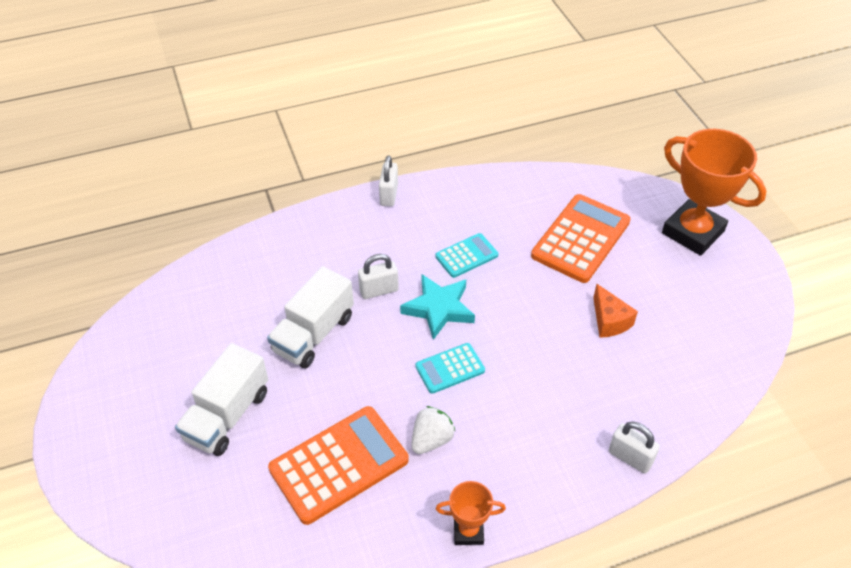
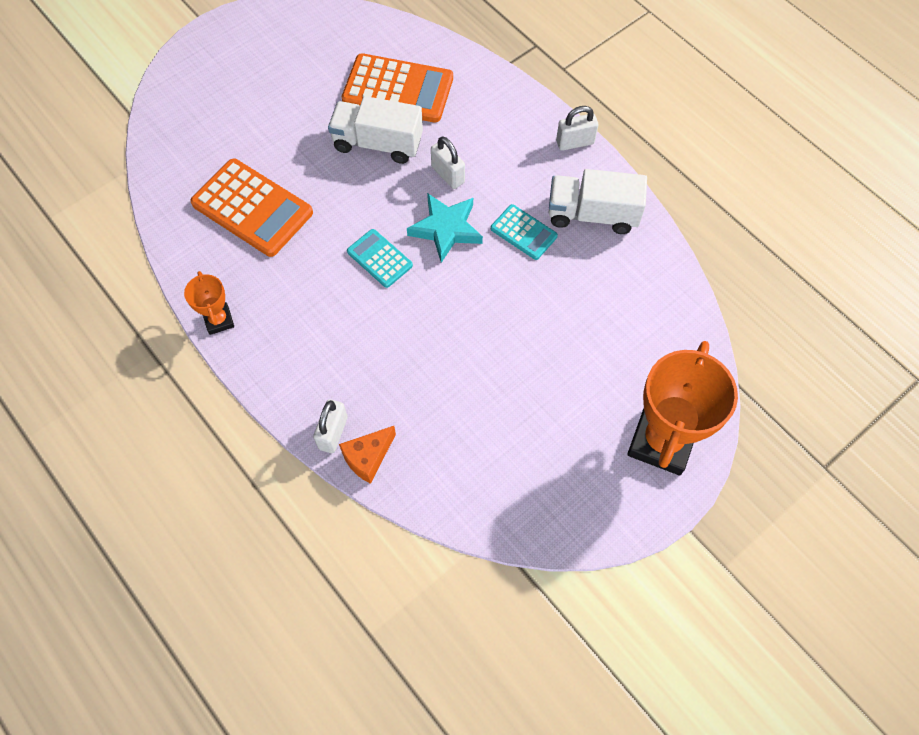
camera: 70 degrees right, 15 degrees up
white truck [175,343,268,456] -> white truck moved to [548,169,647,234]
white strawberry [411,406,455,454] -> none
orange calculator [531,194,631,283] -> orange calculator moved to [342,53,453,123]
orange cheese [593,284,638,338] -> orange cheese moved to [339,426,396,484]

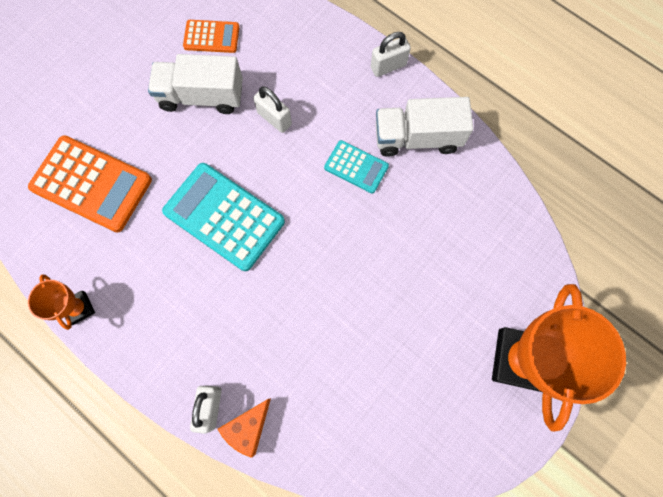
camera: 10 degrees left, 10 degrees up
orange calculator [342,53,453,123] -> orange calculator [183,20,239,53], size x0.54
turquoise calculator [347,229,413,288] -> turquoise calculator [162,163,285,271], size x1.84
turquoise star [407,193,483,263] -> none

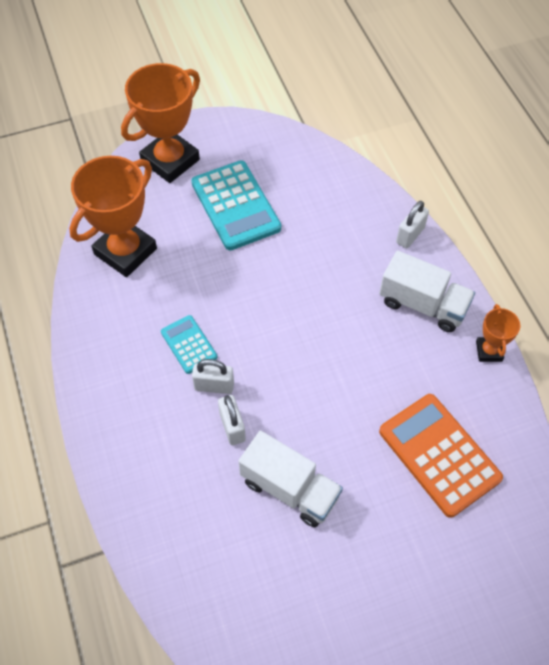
camera: 150 degrees left, 15 degrees down
turquoise calculator [162,163,285,271] -> turquoise calculator moved to [191,160,281,250]
orange calculator [183,20,239,53] -> none
orange cheese [218,398,271,458] -> none
white padlock [371,32,411,77] -> white padlock moved to [192,359,234,394]
white truck [376,97,473,157] -> white truck moved to [379,251,475,332]
none -> orange trophy [69,156,157,277]

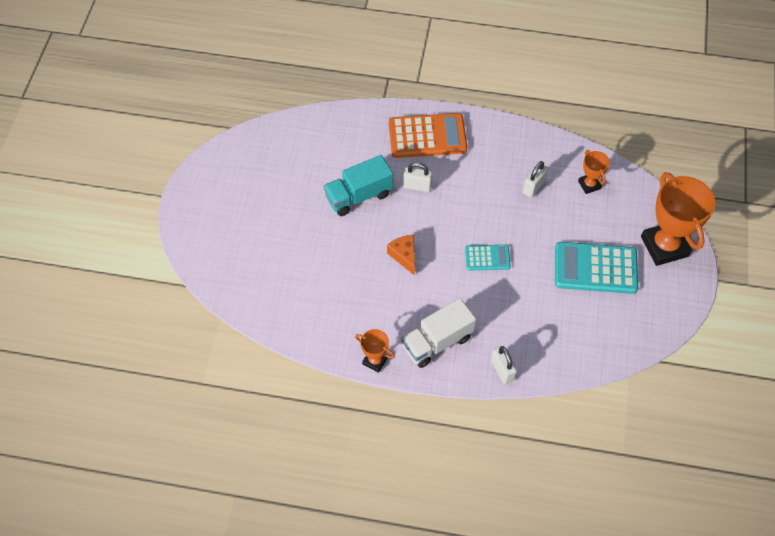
camera: 120 degrees right, 0 degrees up
orange trophy [69,156,157,277] -> orange trophy [578,150,610,194], size x0.49
turquoise calculator [161,315,217,374] -> turquoise calculator moved to [465,245,511,271]
white padlock [192,359,234,394] -> white padlock moved to [523,161,548,198]
white truck [239,431,343,527] -> turquoise truck [323,155,393,216]
orange calculator [379,394,503,518] -> orange calculator moved to [389,113,467,158]
none -> orange cheese [387,235,415,276]

